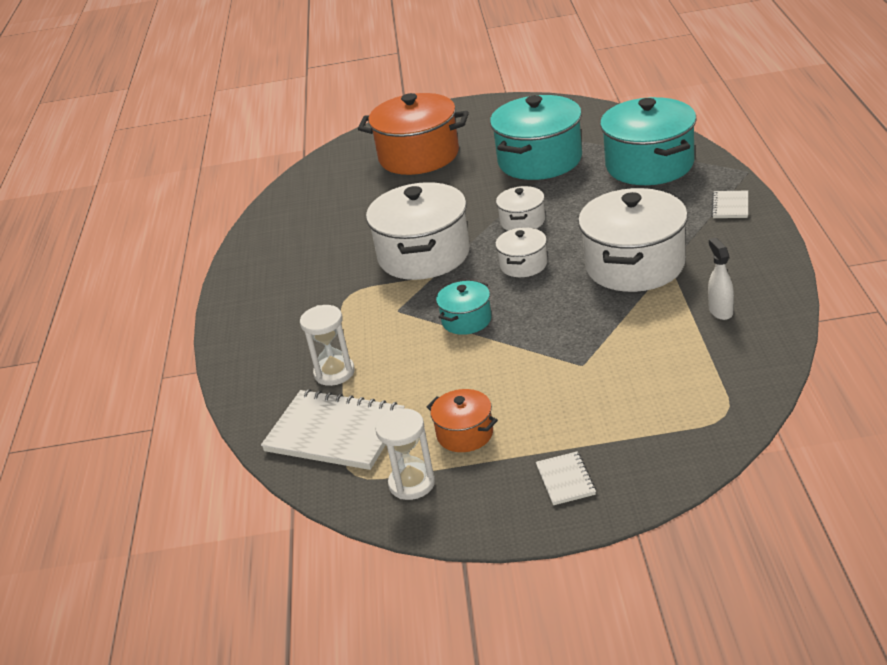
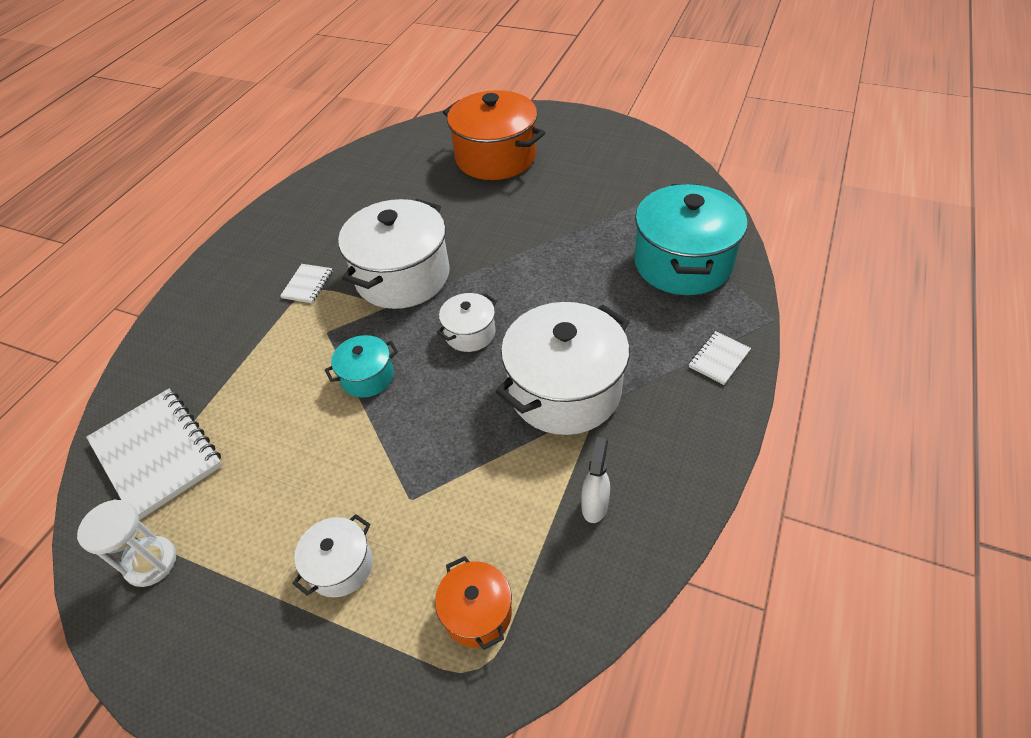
camera: 25 degrees right, 15 degrees up
white hourglass [300,305,355,386] -> none
orange pot [427,389,498,452] -> orange pot moved to [435,556,512,650]
turquoise pot [490,95,582,180] -> none
white pot [496,186,545,231] -> white pot moved to [292,514,373,598]
white notebook [536,452,596,505] -> white notebook moved to [280,264,332,303]

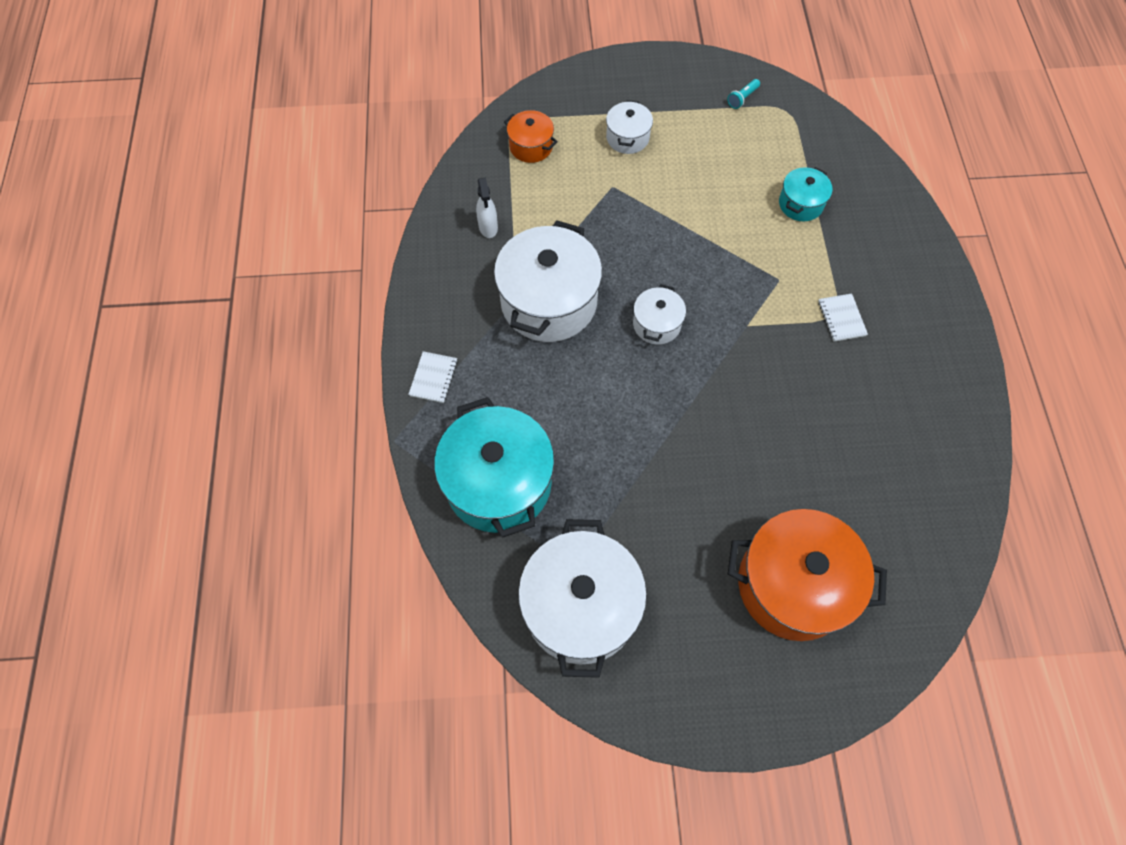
camera: 150 degrees right, 15 degrees up
white hourglass [77,499,177,587] -> turquoise flashlight [727,79,760,109]
white notebook [86,389,222,520] -> none
turquoise pot [325,335,398,398] -> turquoise pot moved to [779,167,832,221]
white pot [338,199,450,309] -> white pot moved to [518,519,647,678]

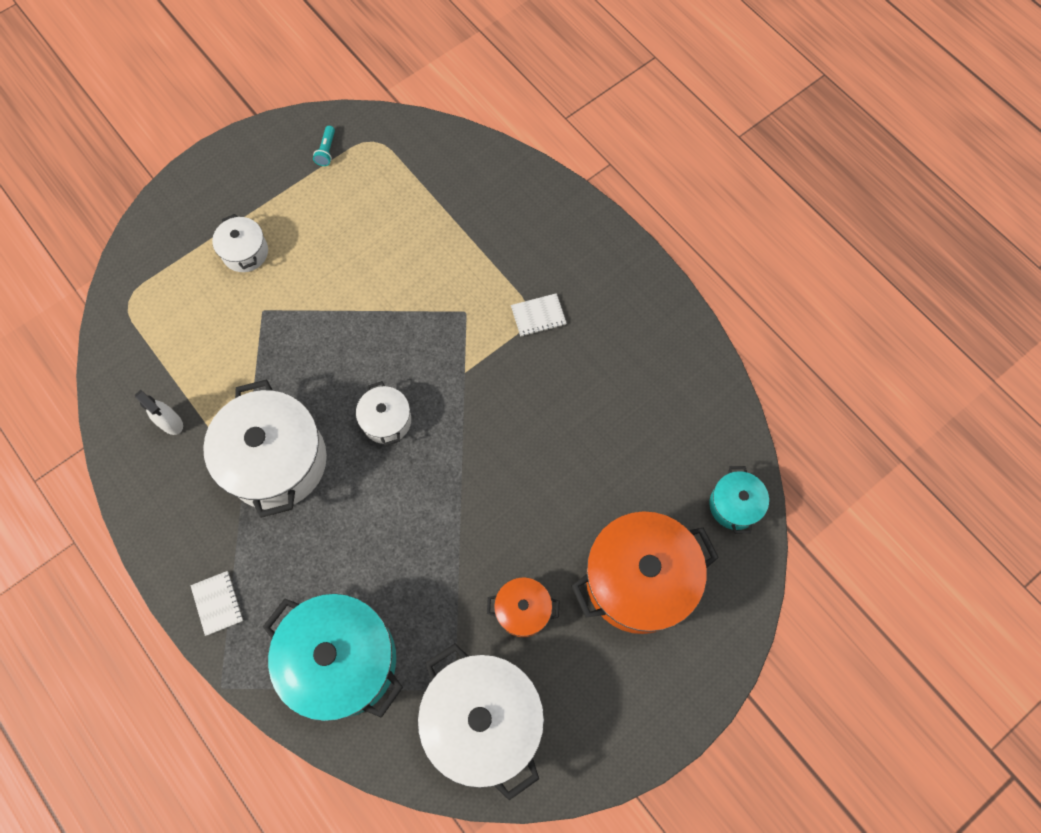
camera: 35 degrees left, 5 degrees up
orange pot [504,110,558,163] -> orange pot moved to [487,577,559,637]
turquoise pot [779,167,832,221] -> turquoise pot moved to [709,466,769,534]
white notebook [818,293,868,342] -> white notebook turned 60 degrees counterclockwise [511,293,567,337]

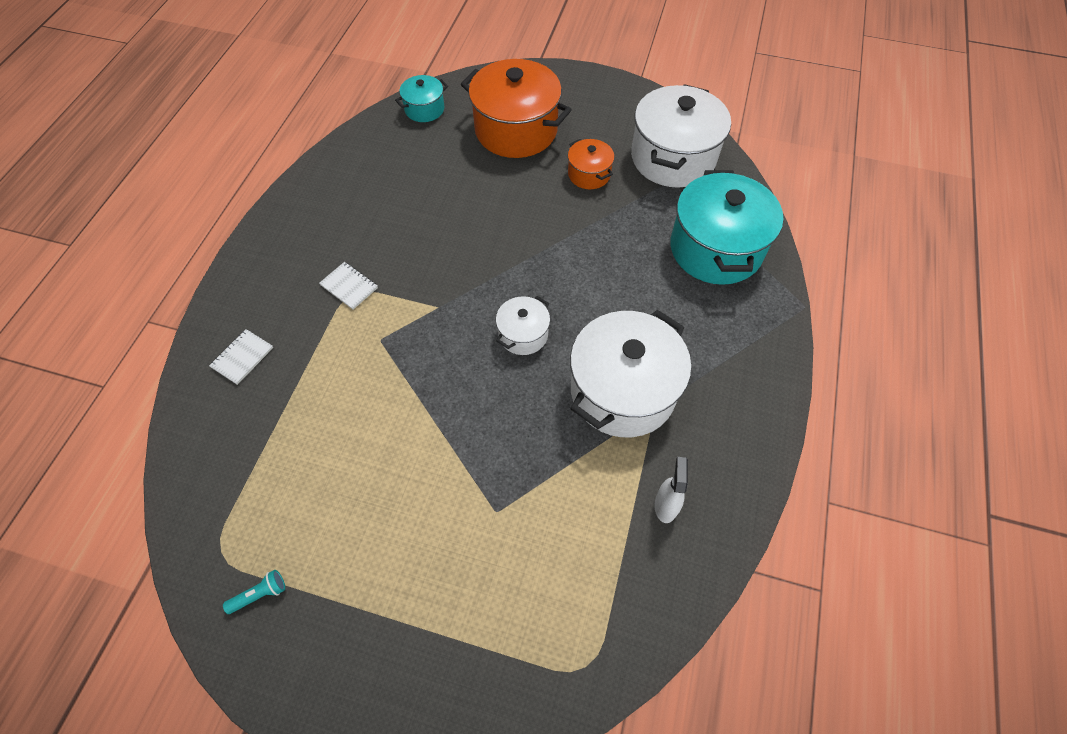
camera: 125 degrees left, 10 degrees down
white notebook [190,571,243,636] -> white notebook moved to [209,329,273,385]
white pot [212,214,268,272] -> none

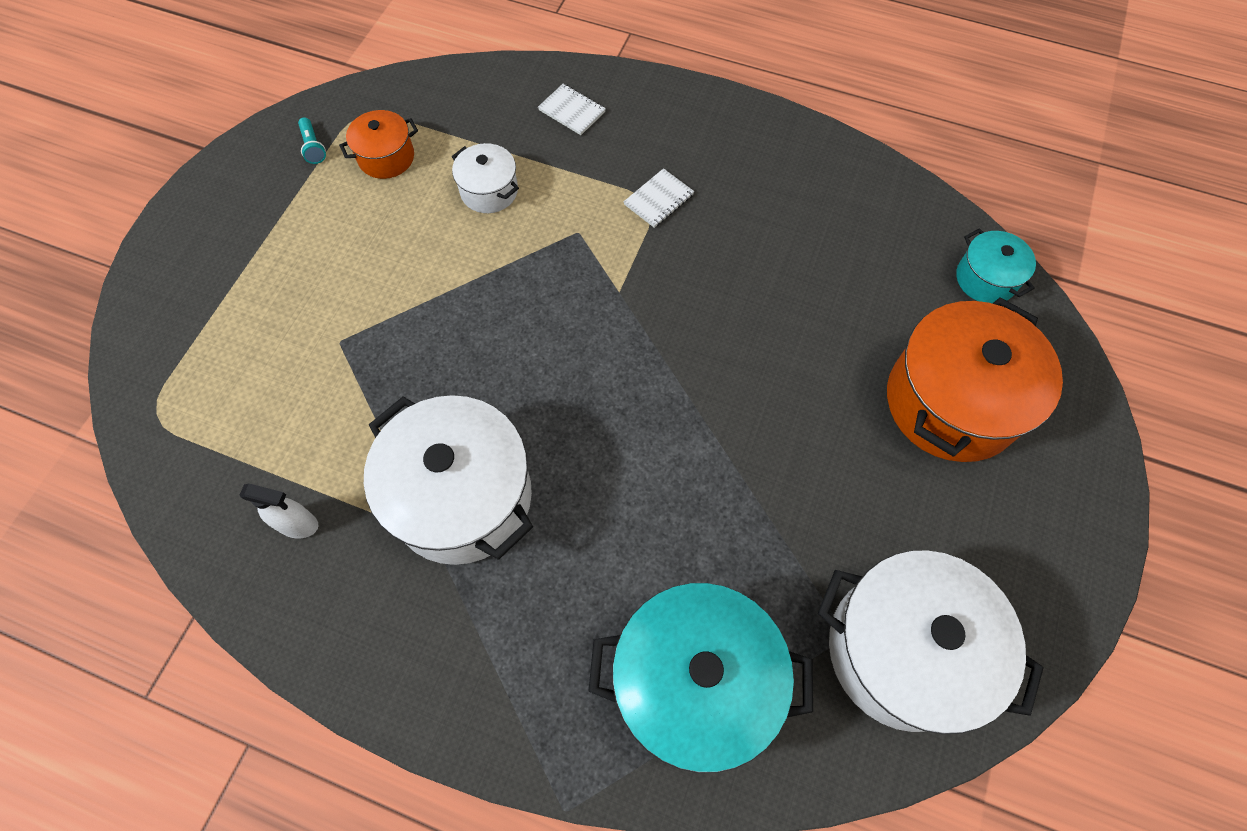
camera: 95 degrees right, 5 degrees up
white pot [496,296,550,355] -> white pot moved to [452,143,519,213]
orange pot [568,139,615,189] -> orange pot moved to [339,110,418,179]

